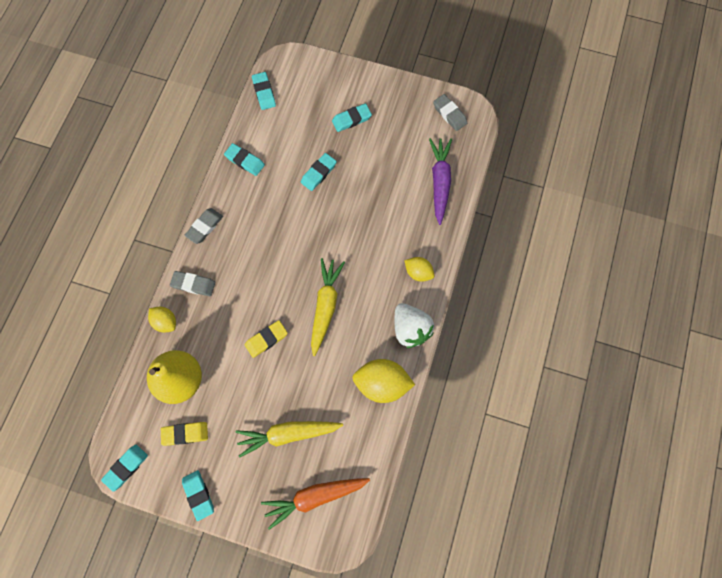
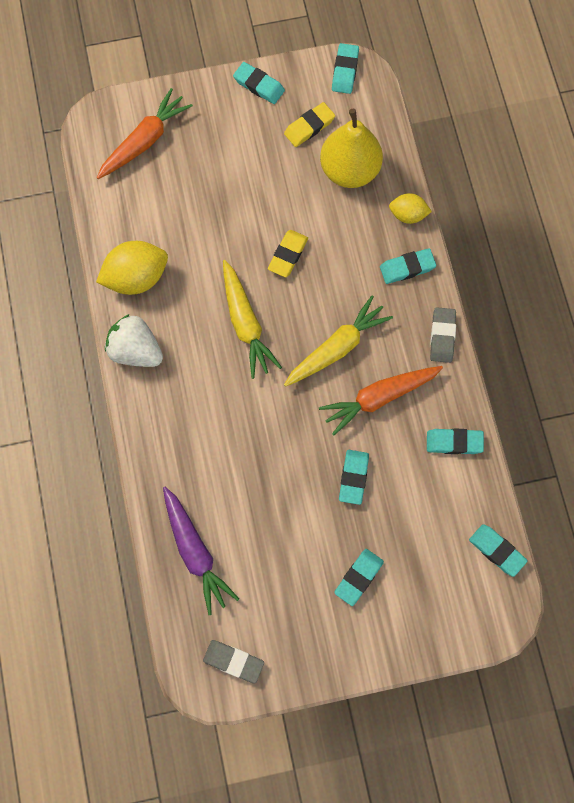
camera: 150 degrees right, 0 degrees up
grey eraser [170,271,215,296] -> turquoise eraser [380,248,436,284]
yellow carrot [236,421,343,457] -> yellow carrot moved to [284,296,393,387]
yellow lemon [404,257,434,282] -> none
none -> orange carrot [319,366,443,436]

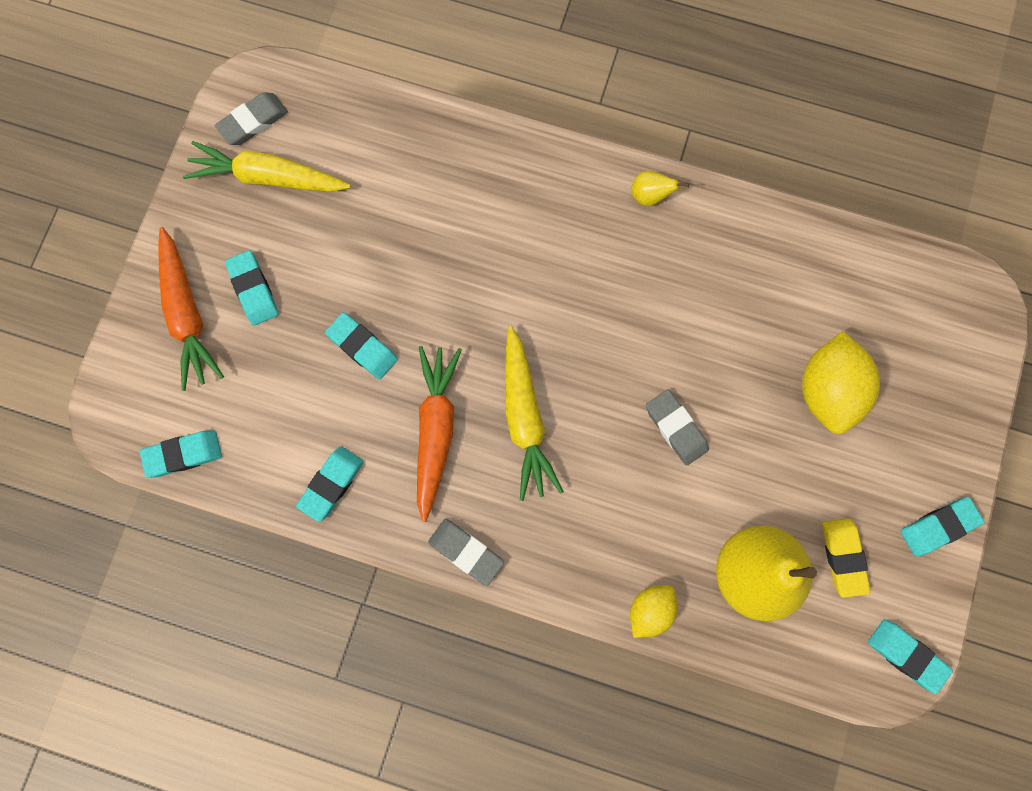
camera: 120 degrees right, 5 degrees up
yellow lemon [96,241,168,295] -> yellow lemon moved to [802,331,880,434]
orange carrot [97,88,193,179] -> orange carrot moved to [158,227,224,391]
white strawberry [105,314,163,367] -> yellow pear [631,171,689,206]
purple carrot [163,487,239,615] -> none
yellow carrot [223,260,282,379] -> yellow carrot moved to [183,141,351,192]
yellow eraser [268,230,308,277] -> grey eraser [646,389,709,466]
turquoise eraser [380,248,436,284] -> none

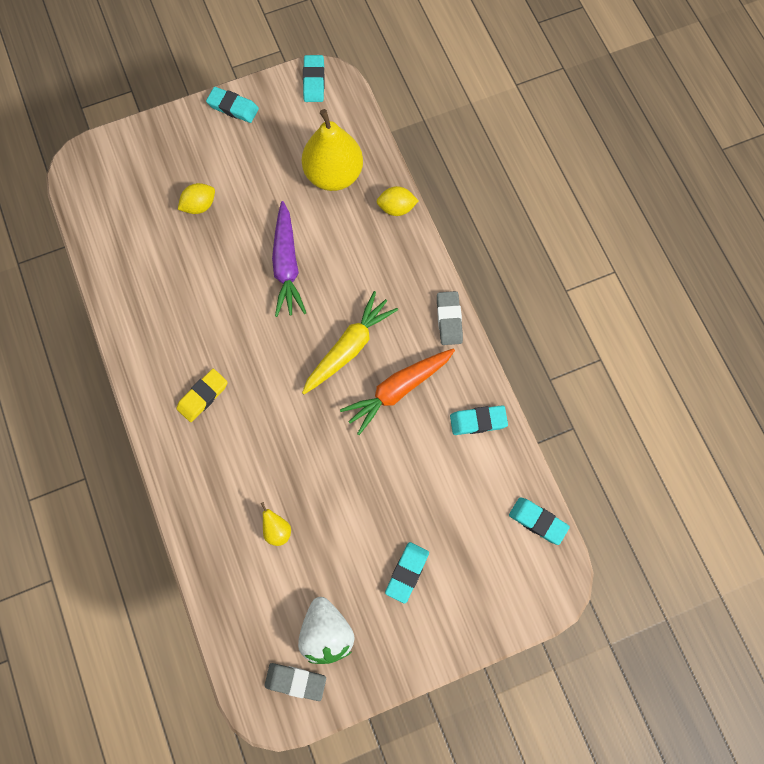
camera: 130 degrees left, 5 degrees down
orange carrot [158,227,224,391] -> none
yellow carrot [183,141,351,192] -> white strawberry [298,597,355,664]
turquoise eraser [325,312,398,379] -> none
yellow pear [631,171,689,206] -> yellow pear moved to [261,502,291,546]
grey eraser [646,389,709,466] -> purple carrot [272,201,306,317]
yellow lemon [802,331,880,434] -> yellow lemon [178,183,215,214], size x0.58
yellow eraser [822,518,871,598] -> yellow eraser moved to [176,369,228,422]

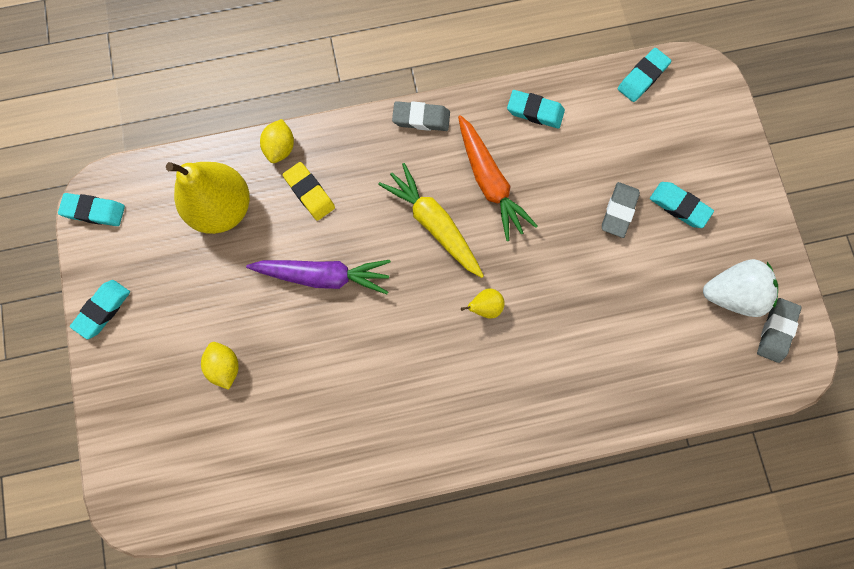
camera: 80 degrees left, 5 degrees up
yellow eraser [176,369,228,422] -> yellow eraser moved to [283,162,335,221]
yellow pear [261,502,291,546] -> yellow pear moved to [461,288,505,319]
turquoise eraser [450,405,508,435] -> turquoise eraser turned 75 degrees counterclockwise [507,90,565,129]
none -> grey eraser [602,182,640,238]

